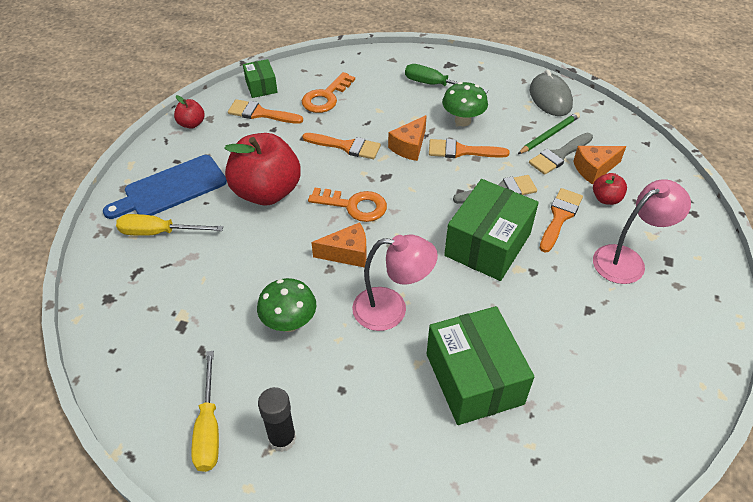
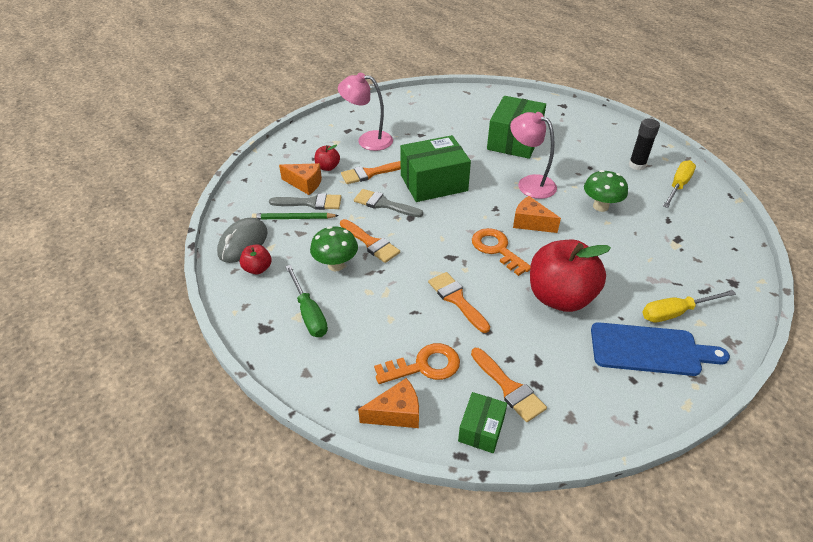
camera: 140 degrees left, 5 degrees down
yellow screwdriver [116,214,223,236] -> yellow screwdriver turned 120 degrees clockwise [642,290,736,322]
red apple [174,95,205,129] -> red apple moved to [240,244,271,275]
orange cheese [388,115,427,161] -> orange cheese moved to [358,378,419,428]

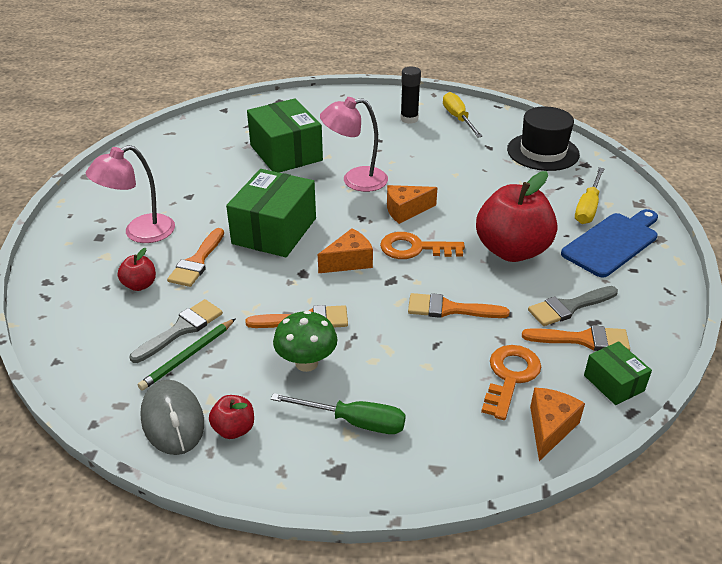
camera: 50 degrees left, 5 degrees down
orange cheese [279,163,322,195] -> orange cheese moved to [318,228,373,274]
grey brush [354,189,423,217] -> grey brush moved to [528,286,618,326]
green mushroom [584,170,628,212] -> none
none -> black hat [507,107,580,171]

